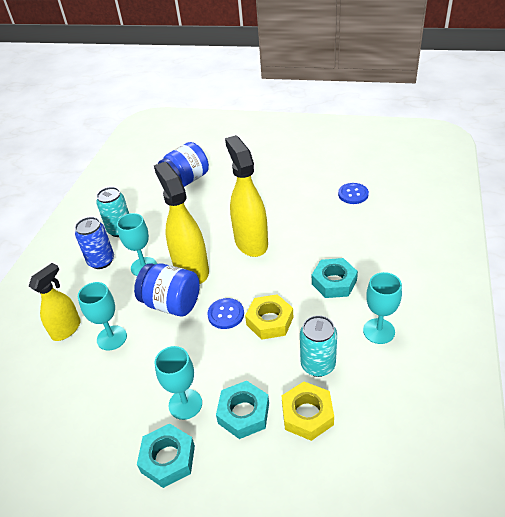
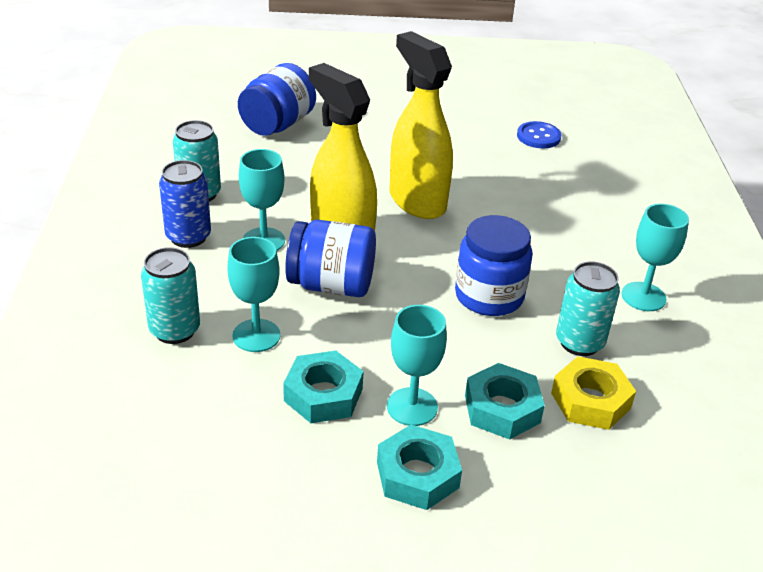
camera: 20 degrees left, 5 degrees down
yellow spray bottle [29,263,81,341] -> turquoise can [141,247,200,344]
blue button [207,298,244,329] -> none
yellow nut [245,294,293,340] -> blue jar [455,215,533,316]
turquoise nut [312,258,358,298] -> turquoise nut moved to [283,351,364,423]

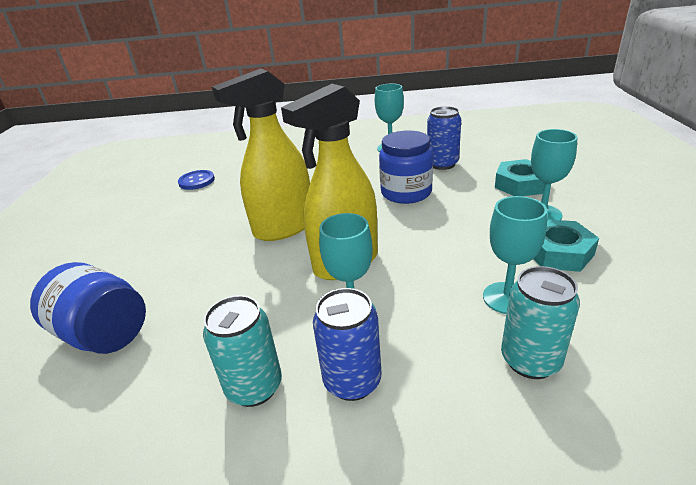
camera: 85 degrees left, 5 degrees down
blue jar [285,220,376,297] -> none
turquoise nut [377,425,462,510] -> none
yellow nut [551,356,636,430] -> none
turquoise can [556,261,620,356] -> blue can [427,106,461,170]

